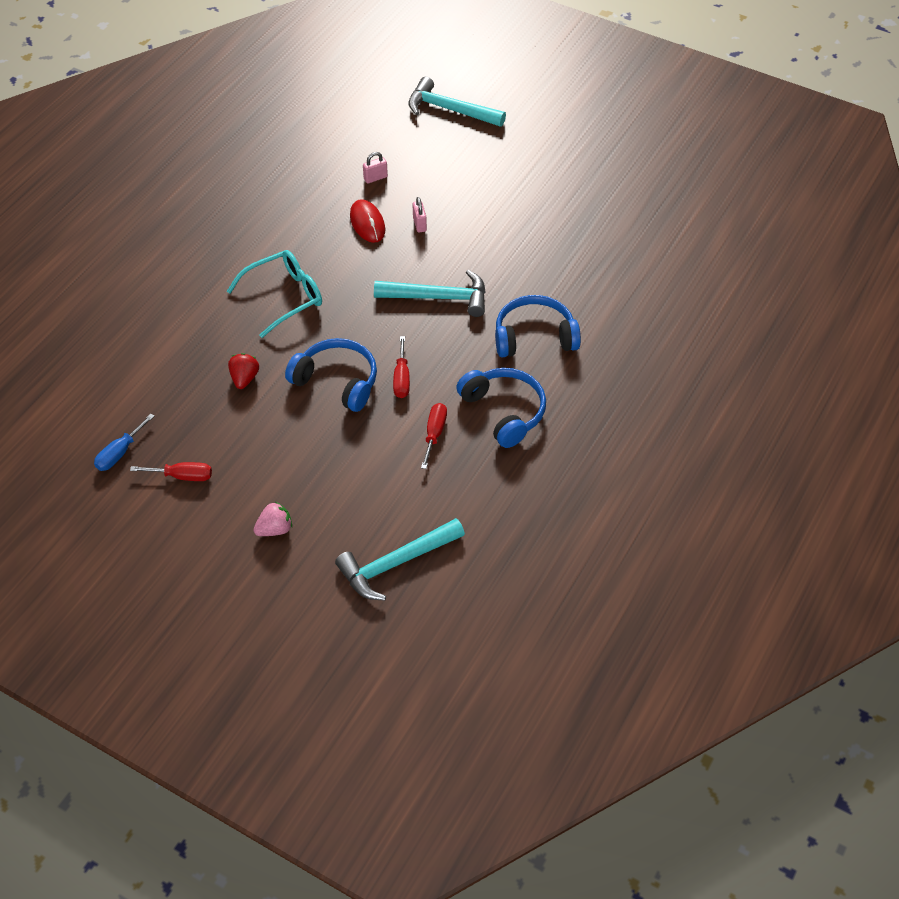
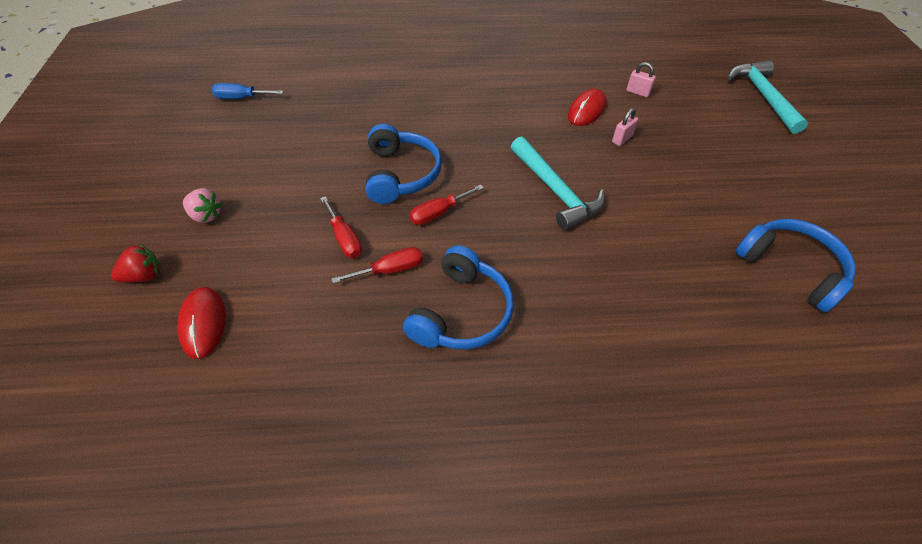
camera: 55 degrees right, 0 degrees up
red screwdriver [130,462,212,481] -> red screwdriver moved to [320,196,362,258]
turquoise glasses [227,250,322,338] -> none
red strawberry [228,353,259,389] -> red strawberry moved to [111,244,161,283]
turquoise hammer [335,518,465,601] -> red mouse [178,287,226,359]
blue headphones [495,295,581,357] -> blue headphones moved to [736,219,856,313]

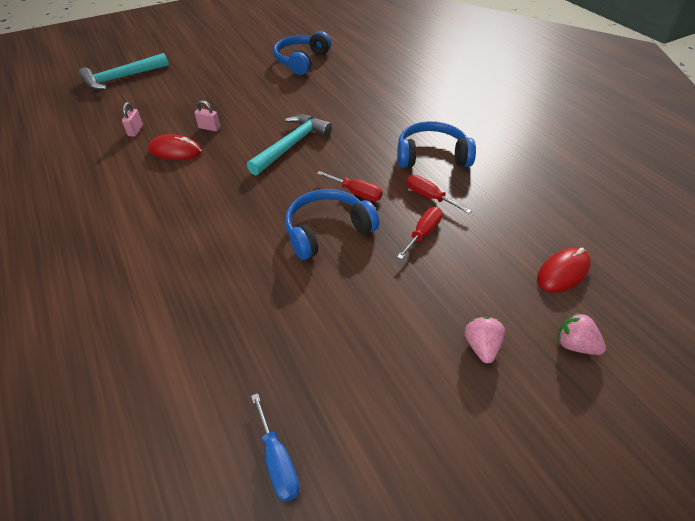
camera: 115 degrees left, 5 degrees down
red strawberry [111,244,161,283] -> pink strawberry [558,312,606,355]

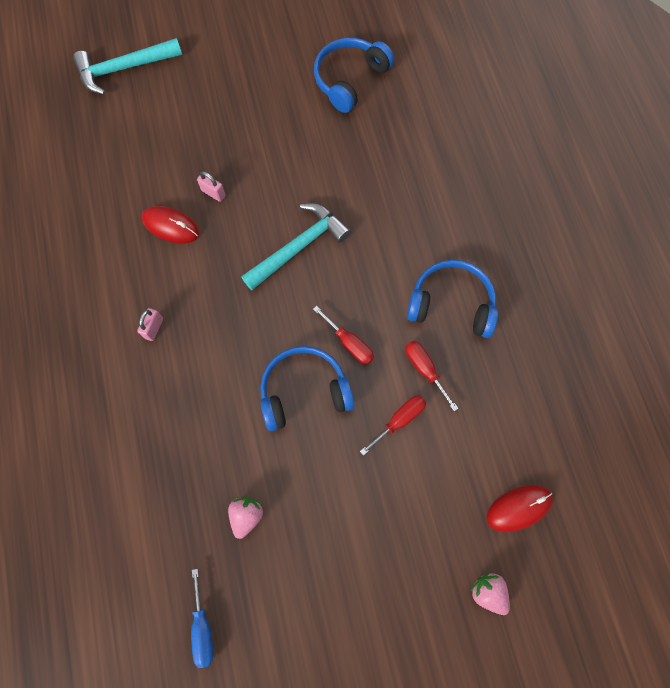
camera: 15 degrees right, 25 degrees up
pink padlock [122,102,143,137] -> pink padlock moved to [137,308,163,341]
pink strawberry [464,317,505,363] -> pink strawberry moved to [228,497,263,539]

